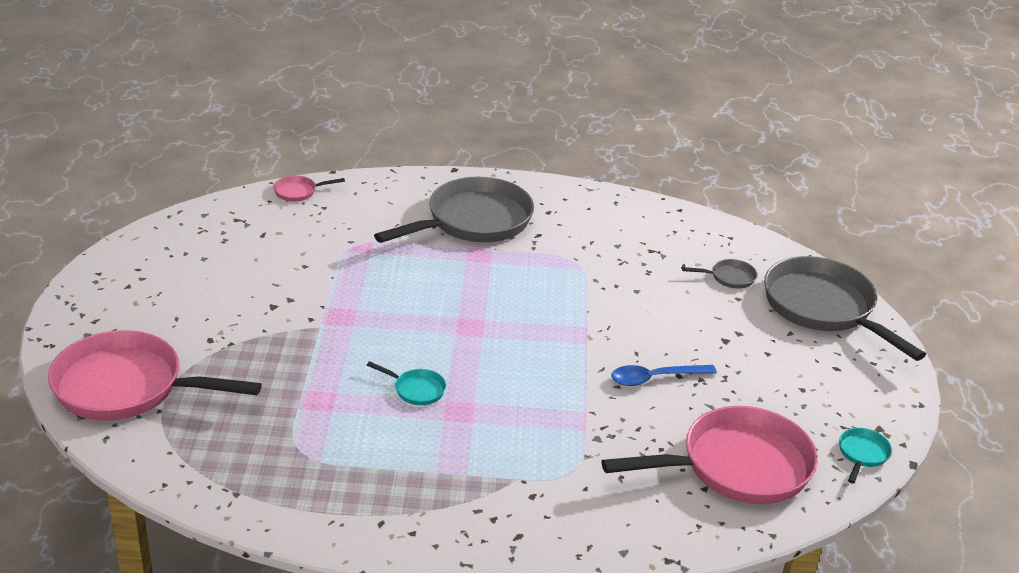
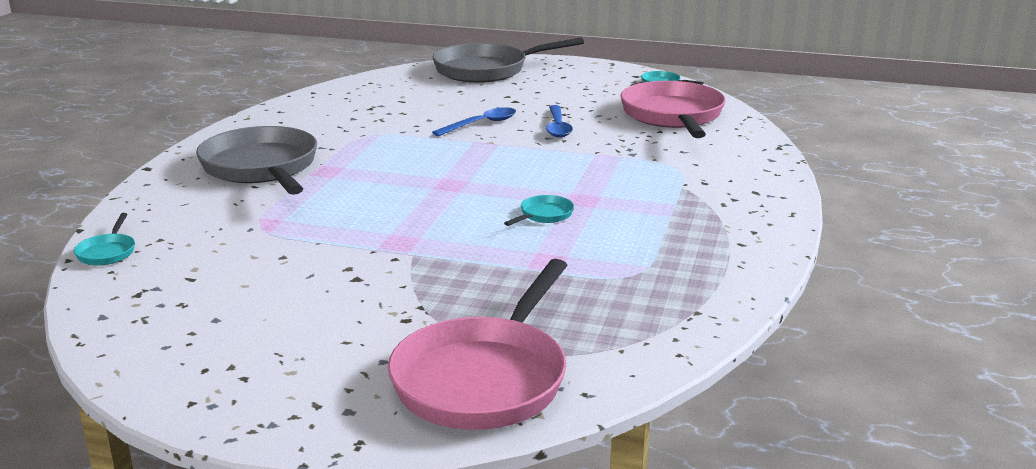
camera: 75 degrees left, 10 degrees down
pink pan [273,176,345,202] -> turquoise pan [74,213,135,265]
grey pan [682,259,757,289] -> none
none -> blue spoon [432,107,516,136]

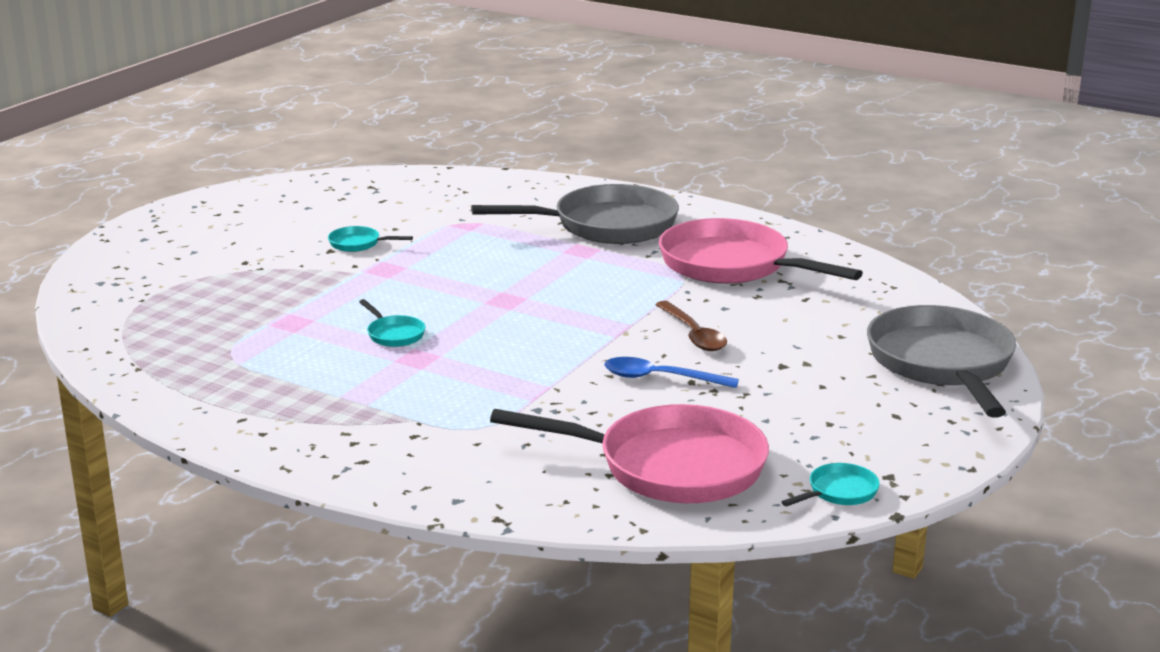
camera: 105 degrees right, 0 degrees up
turquoise pan [74,213,135,265] -> turquoise pan moved to [328,226,413,252]
pink pan [388,259,568,430] -> pink pan moved to [659,218,863,284]
blue spoon [432,107,516,136] -> brown spoon [655,301,727,351]

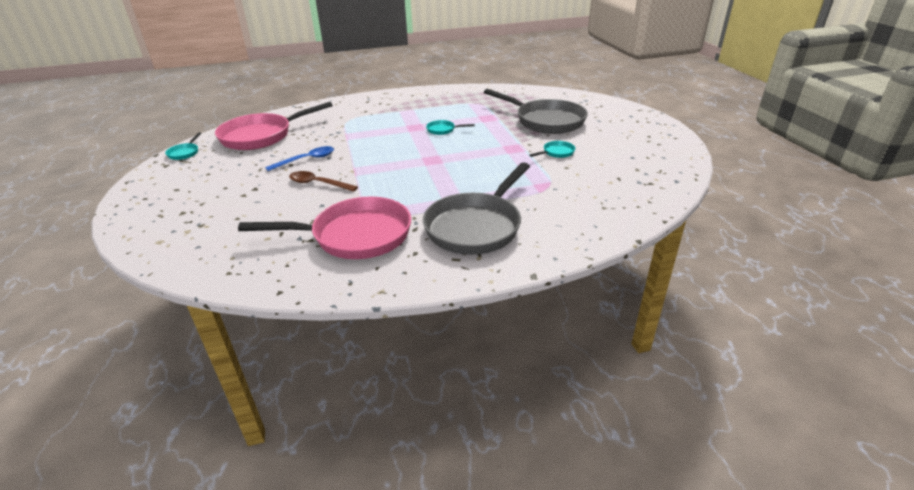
camera: 135 degrees right, 10 degrees up
grey pan [867,305,1016,418] -> grey pan moved to [484,89,588,134]

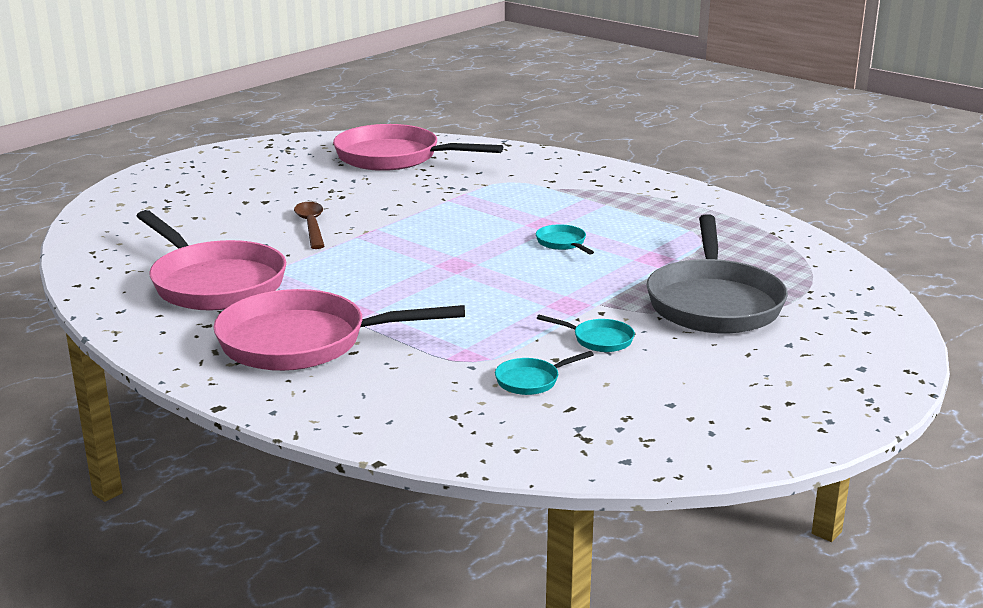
camera: 55 degrees right, 10 degrees down
turquoise pan [165,132,201,160] -> turquoise pan moved to [495,351,594,395]
blue spoon [265,146,334,171] -> none
grey pan [423,162,530,255] -> pink pan [213,289,465,371]

